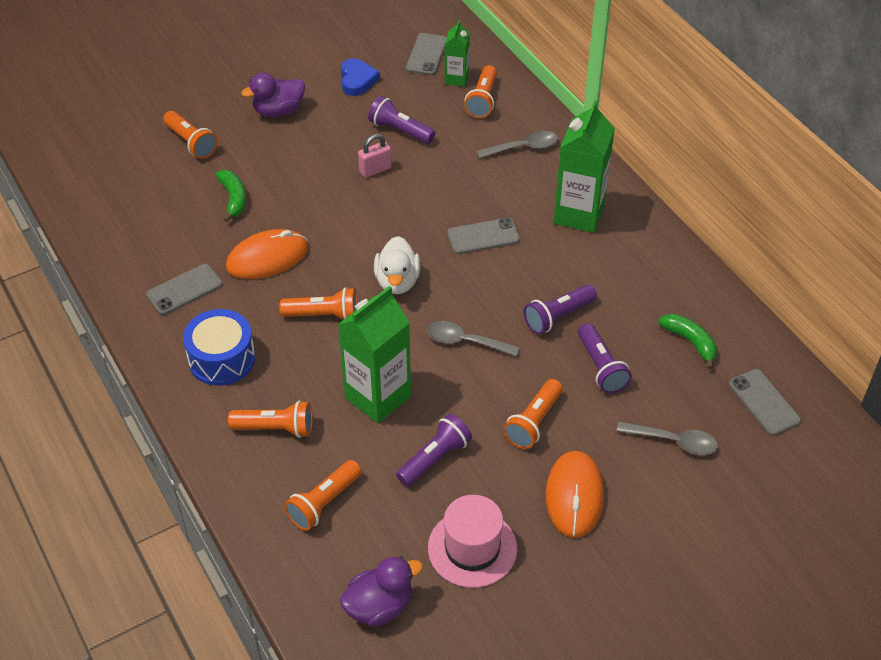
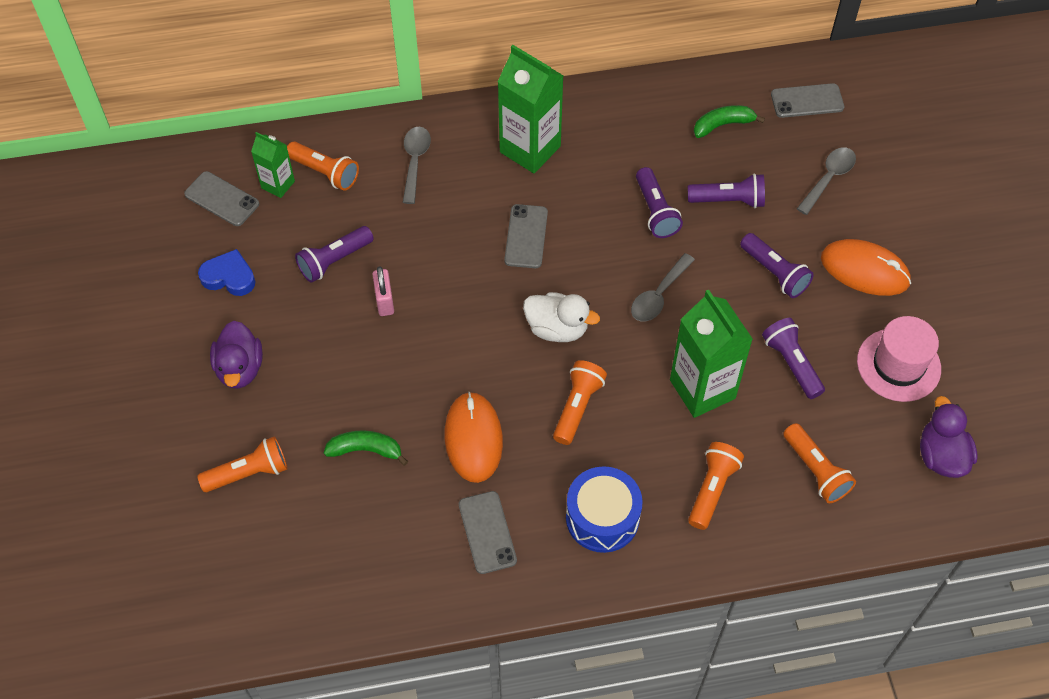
camera: 70 degrees left, 10 degrees up
orange flashlight [503,379,563,449] -> purple flashlight [740,233,814,298]

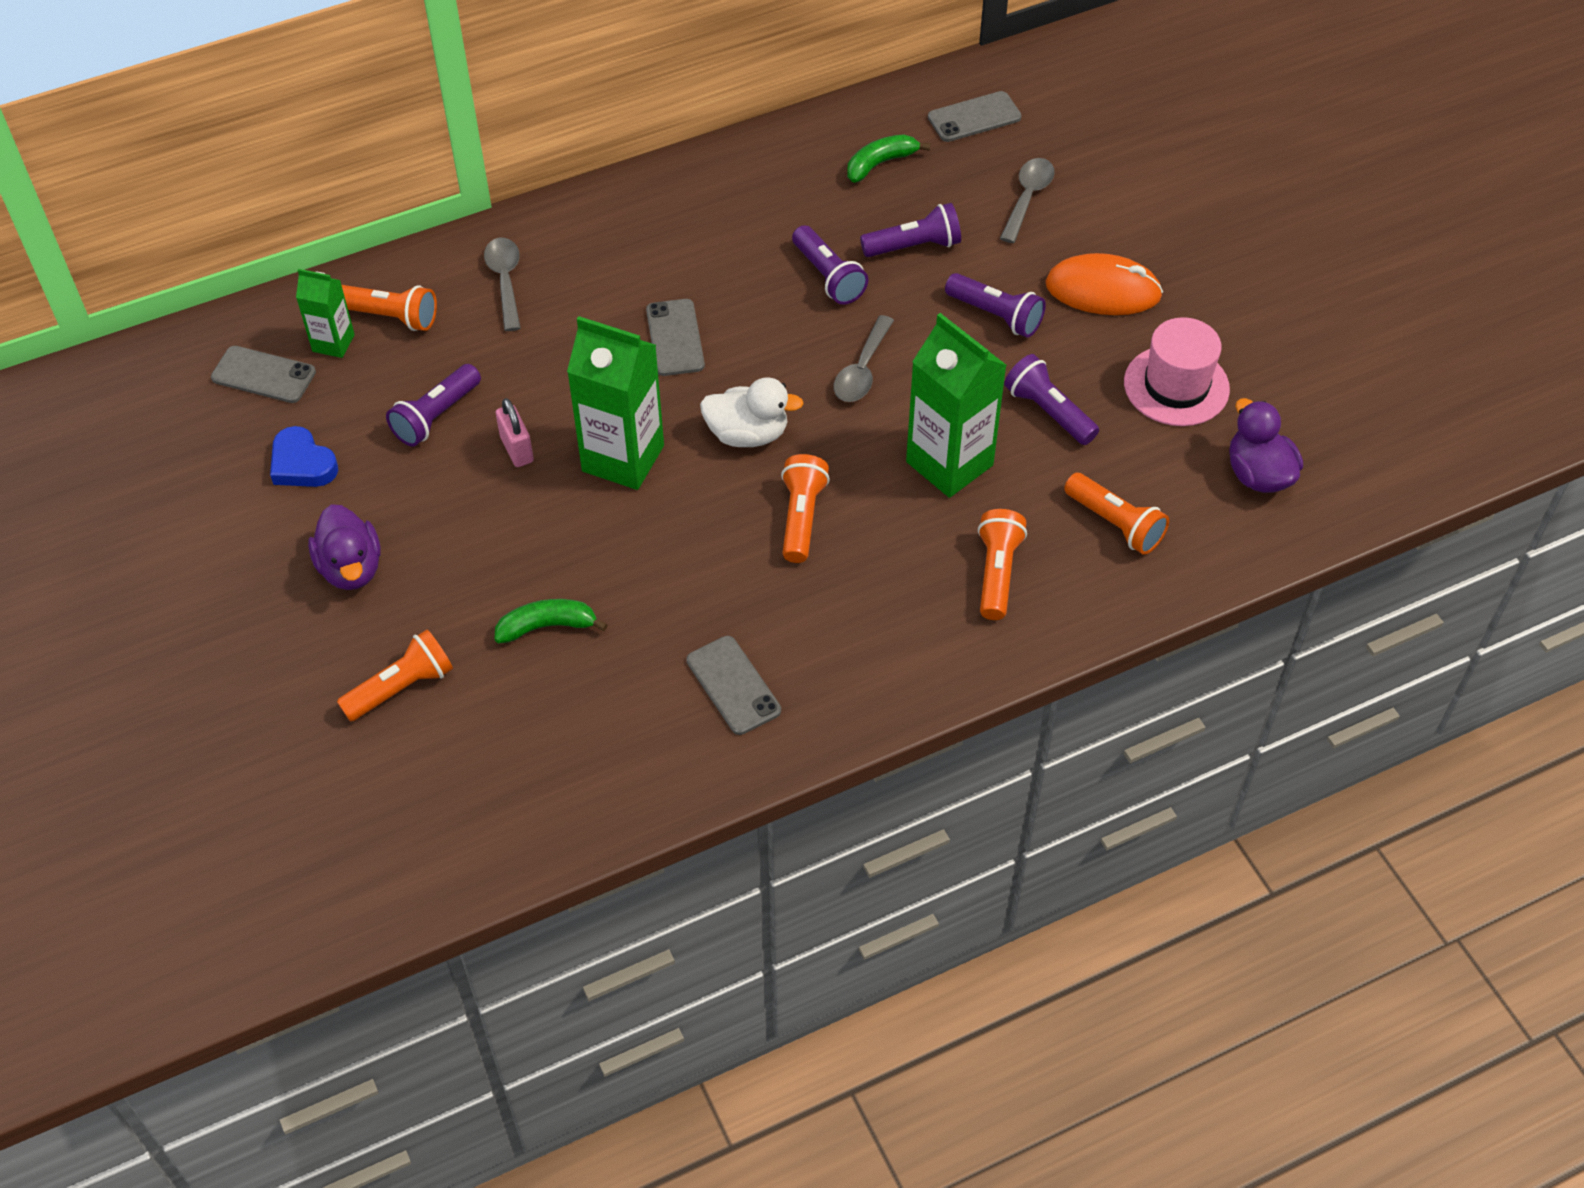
camera: 15 degrees left, 5 degrees down
blue heart [198,249,255,296] -> blue heart turned 135 degrees counterclockwise [270,426,338,487]
orange mouse [445,392,503,483] -> none
green carton [498,45,564,173] -> green carton moved to [567,316,664,490]
blue drum [566,466,643,553] -> none

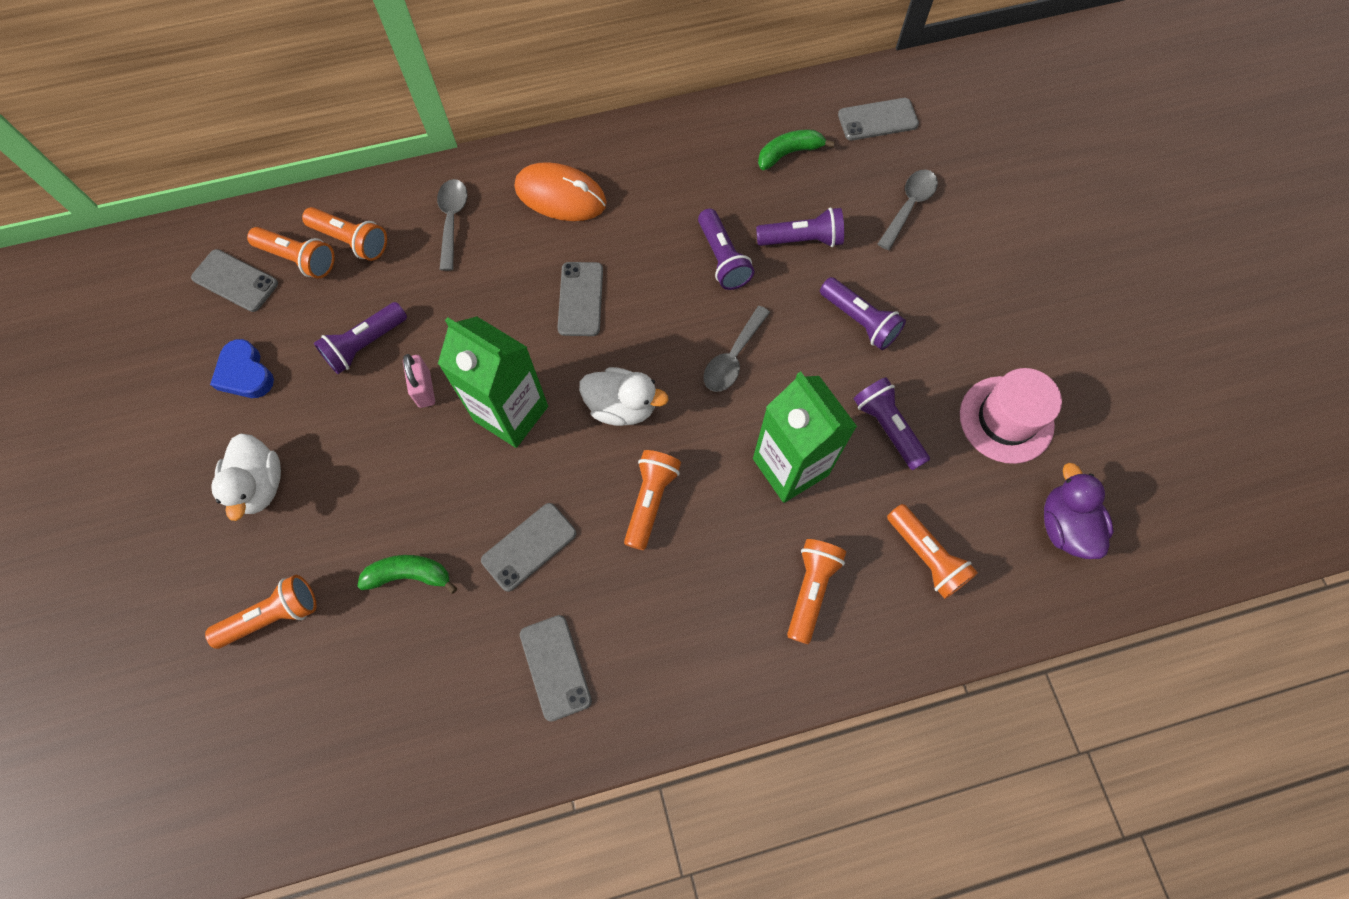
camera: 10 degrees right, 15 degrees up
green carton [296,269,355,358] -> orange flashlight [247,227,335,279]
purple duck [308,504,381,590] -> white duck [211,433,281,521]
orange mouse [1045,253,1163,315] -> orange mouse moved to [515,162,607,221]
none -> grey phone [481,503,576,592]

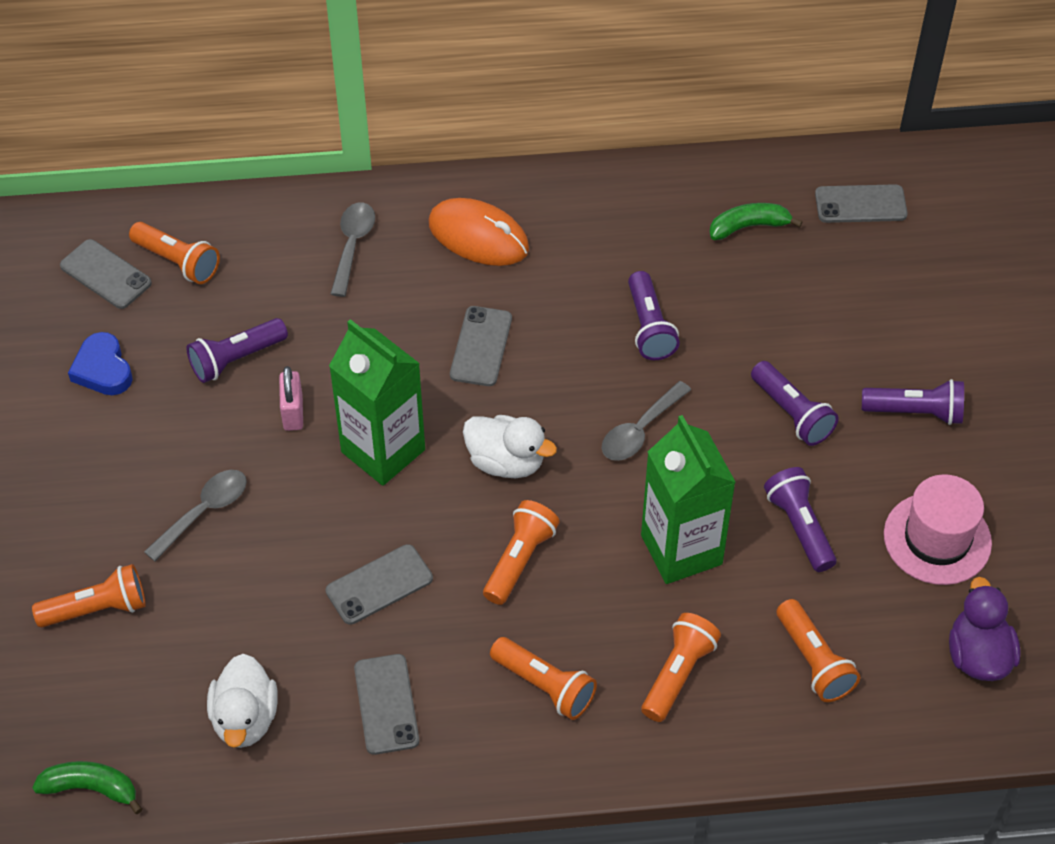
camera: 10 degrees right, 15 degrees down
white duck [211,433,281,521] -> white duck moved to [207,654,278,748]
orange flashlight [302,207,387,261] -> orange flashlight moved to [490,637,597,720]
green banana [357,555,457,594] -> green banana moved to [32,761,142,814]
purple flashlight [756,207,844,247] -> purple flashlight moved to [862,379,964,425]
grey spoon [878,170,938,250] -> grey spoon moved to [144,470,247,561]

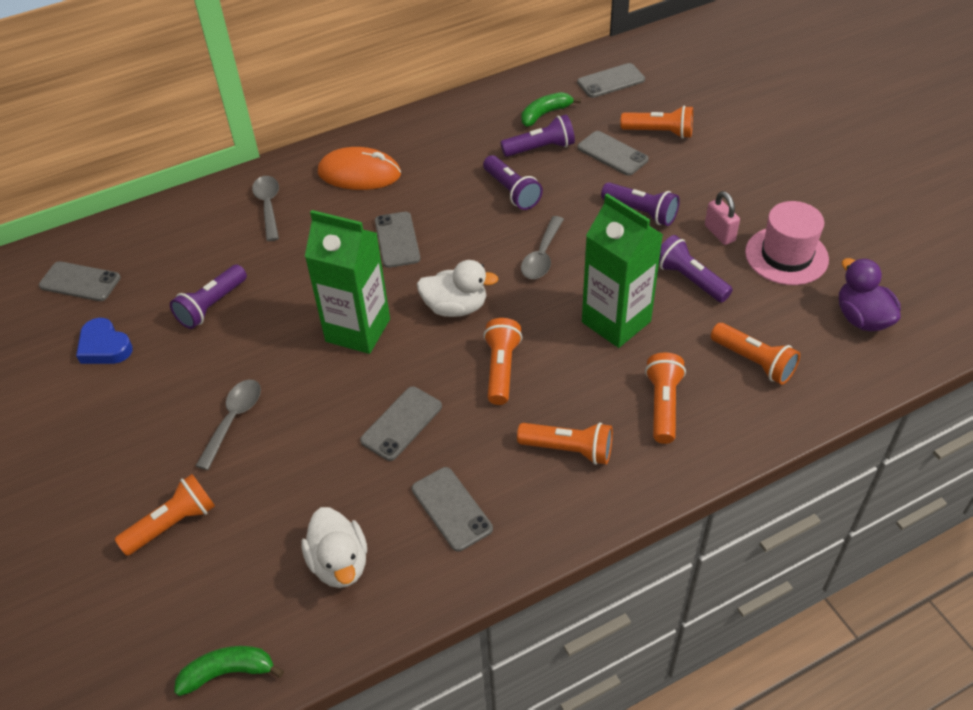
camera: 20 degrees left, 5 degrees down
orange flashlight [129,222,220,284] -> orange flashlight moved to [620,105,693,139]
pink padlock [279,366,303,431] -> pink padlock moved to [705,191,740,245]
purple flashlight [862,379,964,425] -> purple flashlight moved to [500,114,575,157]
none -> grey phone [577,131,649,176]

